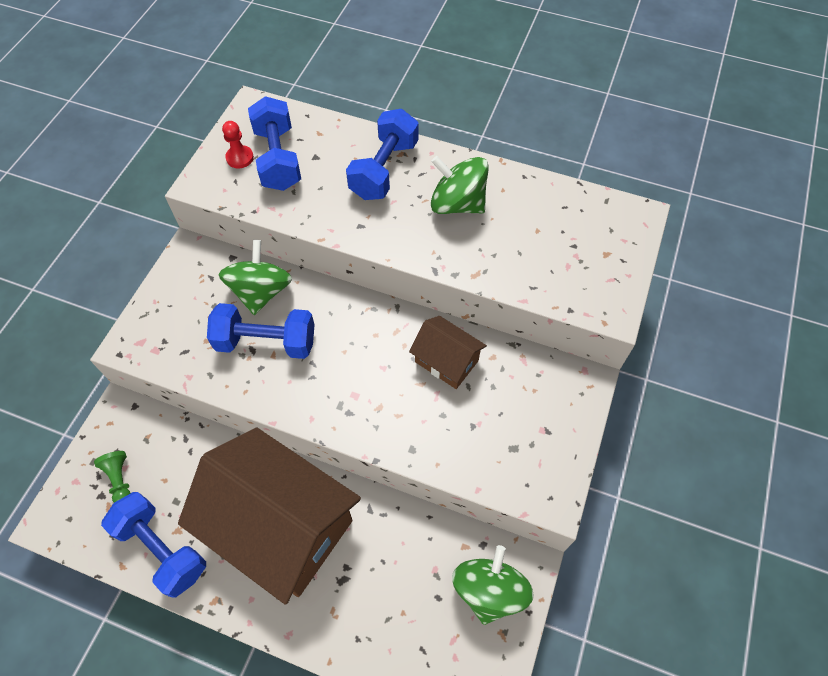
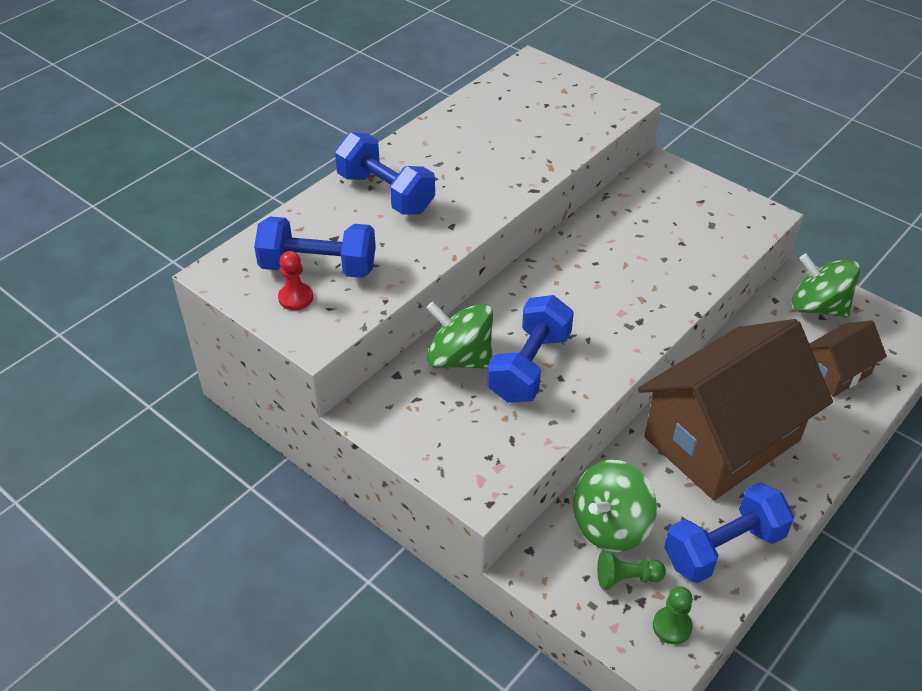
camera: 70 degrees left, 15 degrees down
brown house [409,316,487,389] -> brown house moved to [809,320,887,397]
green spinning top [431,156,489,214] -> green spinning top moved to [573,460,657,552]
none -> green pawn [653,586,693,645]

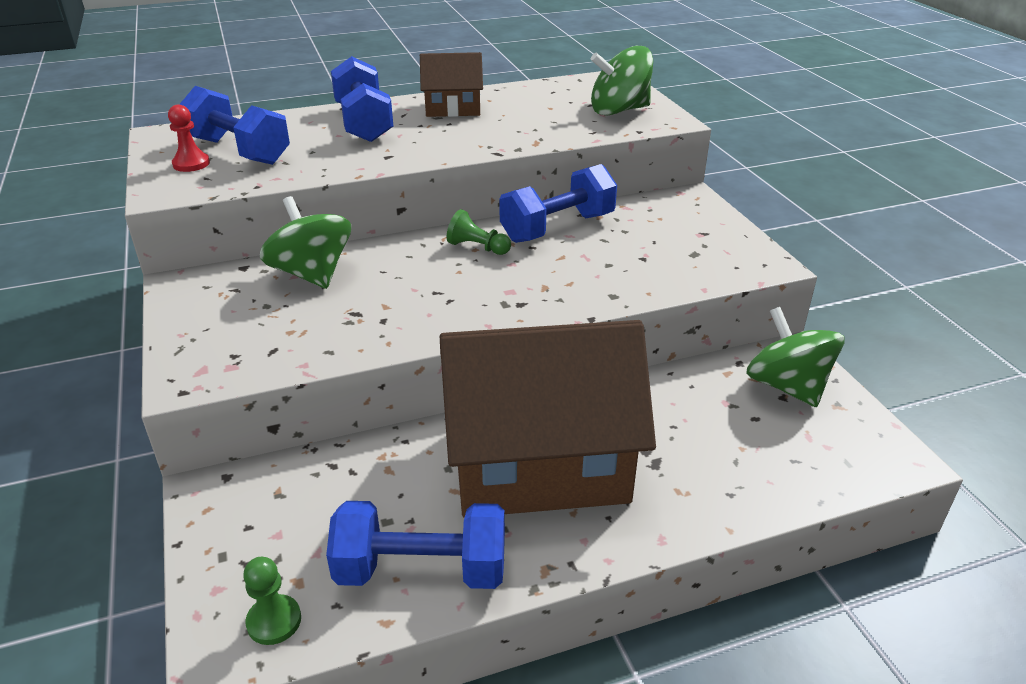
camera: 30 degrees right, 10 degrees down
blue dumbbell [487,295,574,403] -> blue dumbbell moved to [499,164,617,243]
green spinning top [573,460,657,552] -> green spinning top moved to [591,46,653,116]
green pawn [597,551,666,589] -> green pawn moved to [447,209,511,255]
brown house [809,320,887,397] -> brown house moved to [420,52,483,117]

